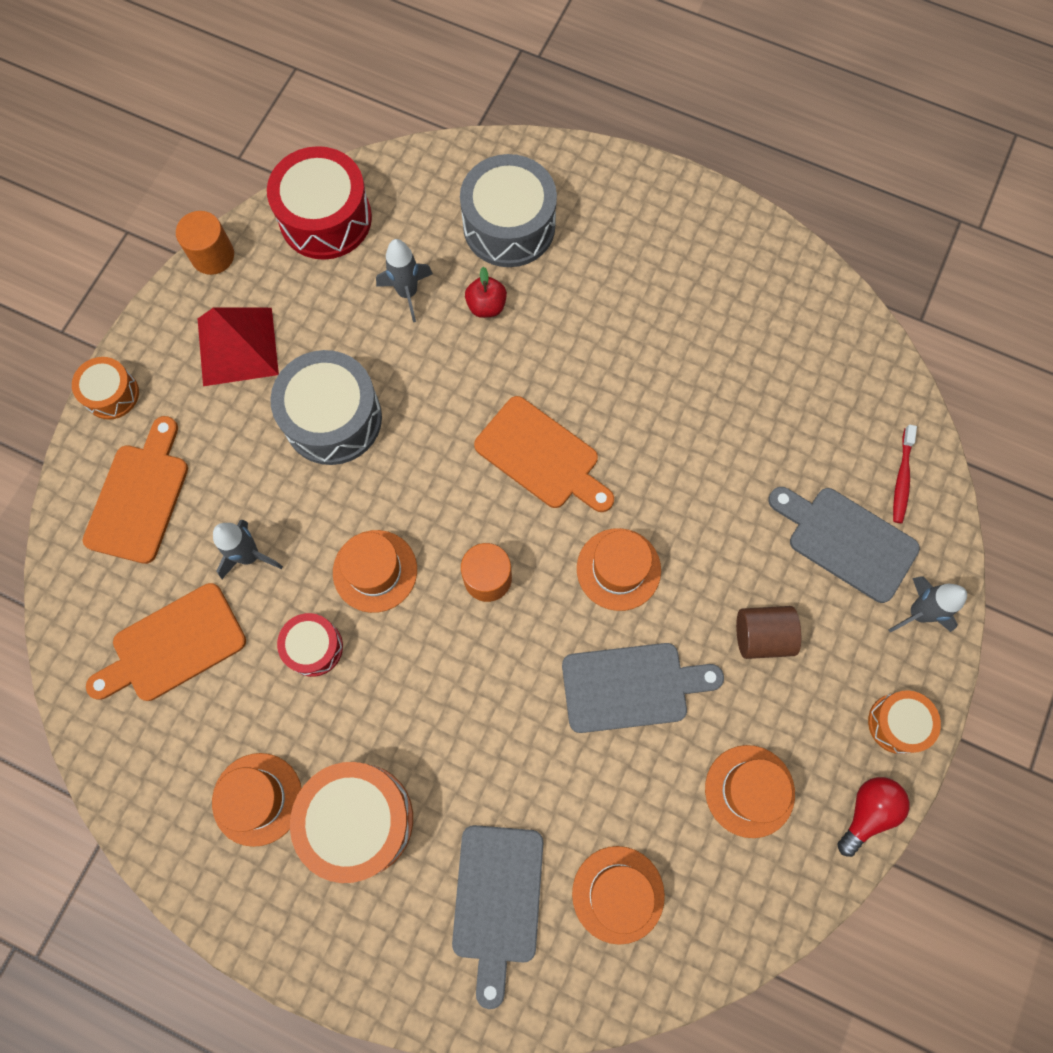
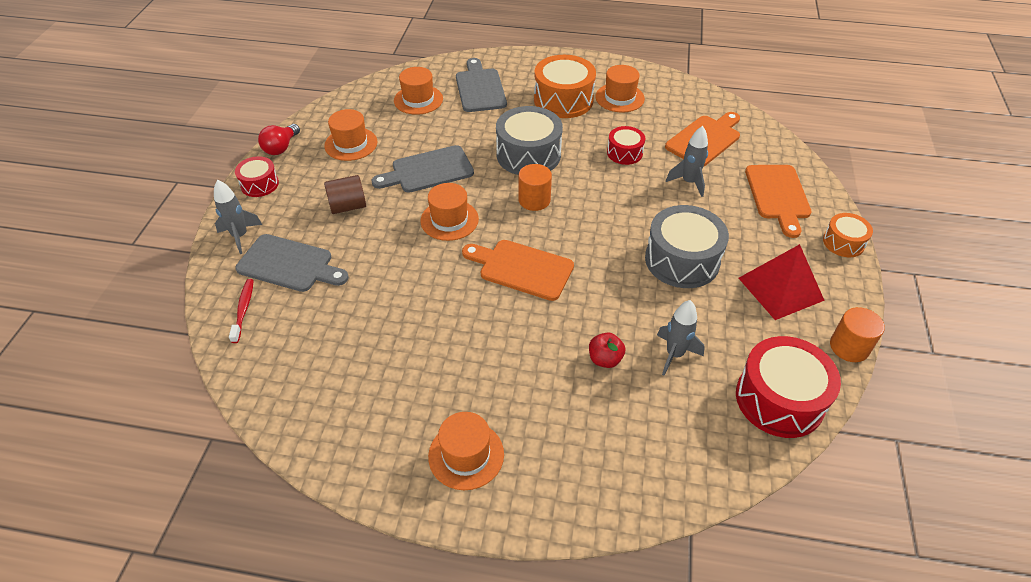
camera: 165 degrees right, 25 degrees down
orange hat [333,530,417,613] -> orange hat moved to [428,412,504,490]
grey drum [460,154,557,267] -> grey drum moved to [496,106,563,175]
orange drum [868,690,941,754] -> red drum [235,156,279,197]

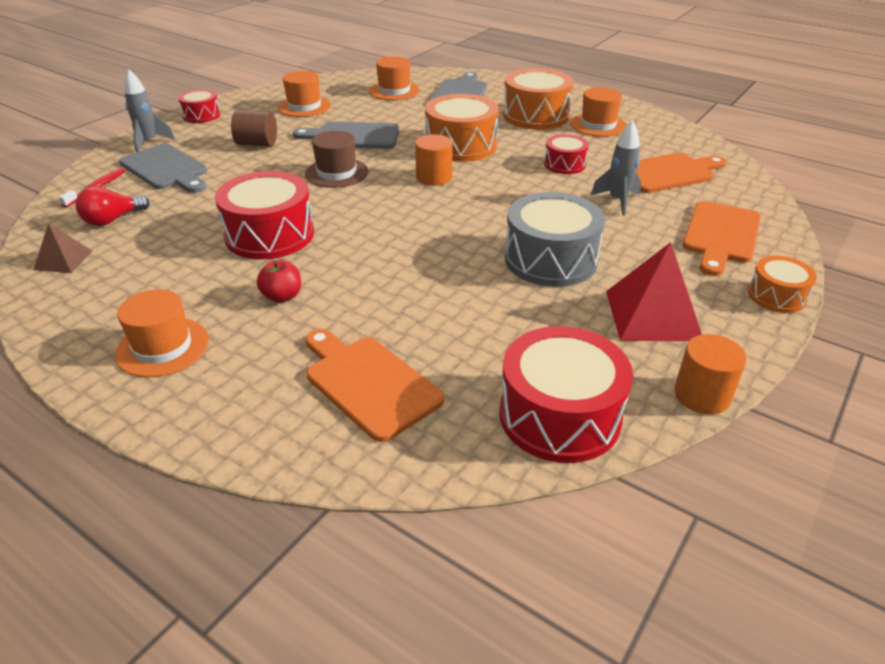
camera: 25 degrees right, 10 degrees down
red light bulb [258,124,300,155] -> red light bulb moved to [76,186,150,226]
orange hat [421,183,479,241] -> brown hat [305,131,368,188]
orange cutting board [462,240,574,301] -> orange cutting board moved to [306,329,444,442]
grey drum [496,106,563,175] -> orange drum [425,94,499,162]
red apple [589,332,625,368] -> red apple moved to [257,260,301,303]
grey rocket [657,300,705,376] -> none
none -> brown pyramid [33,223,92,273]
none -> red drum [215,171,314,260]

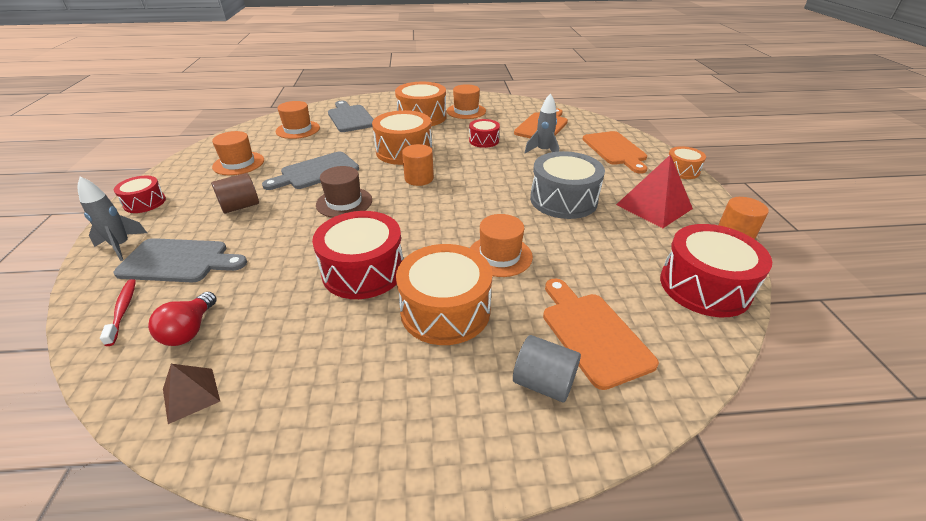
camera: 40 degrees left, 0 degrees up
orange hat [115,289,209,377] -> orange hat moved to [470,214,533,277]
red apple [257,260,301,303] -> orange drum [396,244,492,345]
orange cutting board [306,329,444,442] -> orange cutting board turned 60 degrees clockwise [543,278,659,390]
none -> grey cylinder [513,335,581,402]

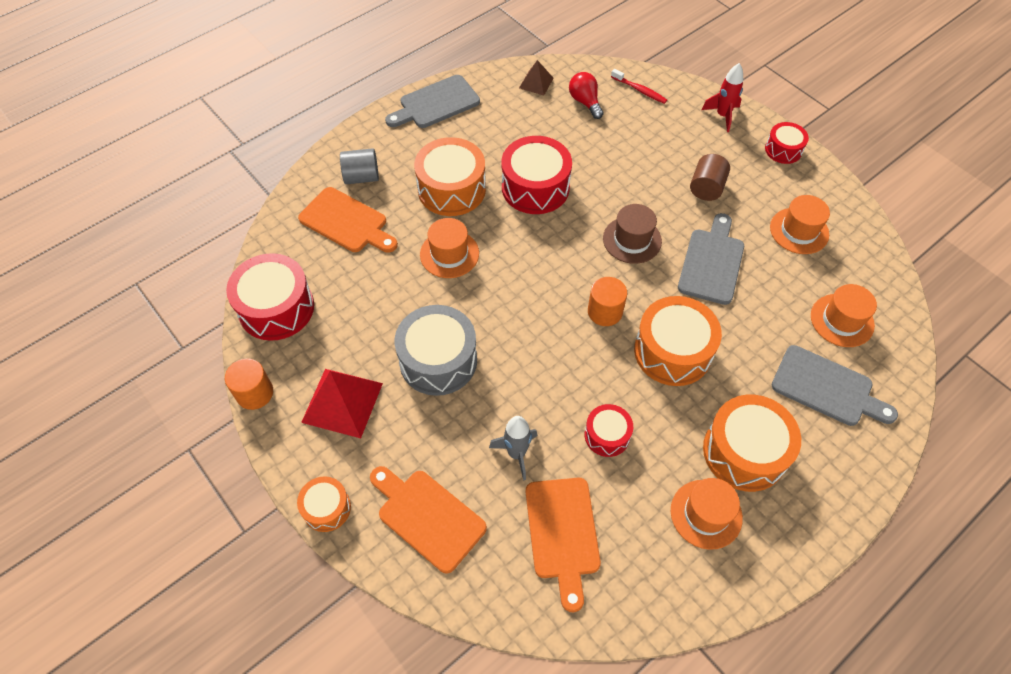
camera: 145 degrees right, 20 degrees up
grey rocket [77,176,147,261] -> red rocket [701,63,743,132]
grey cutting board [114,238,247,282] -> grey cutting board moved to [385,75,480,128]

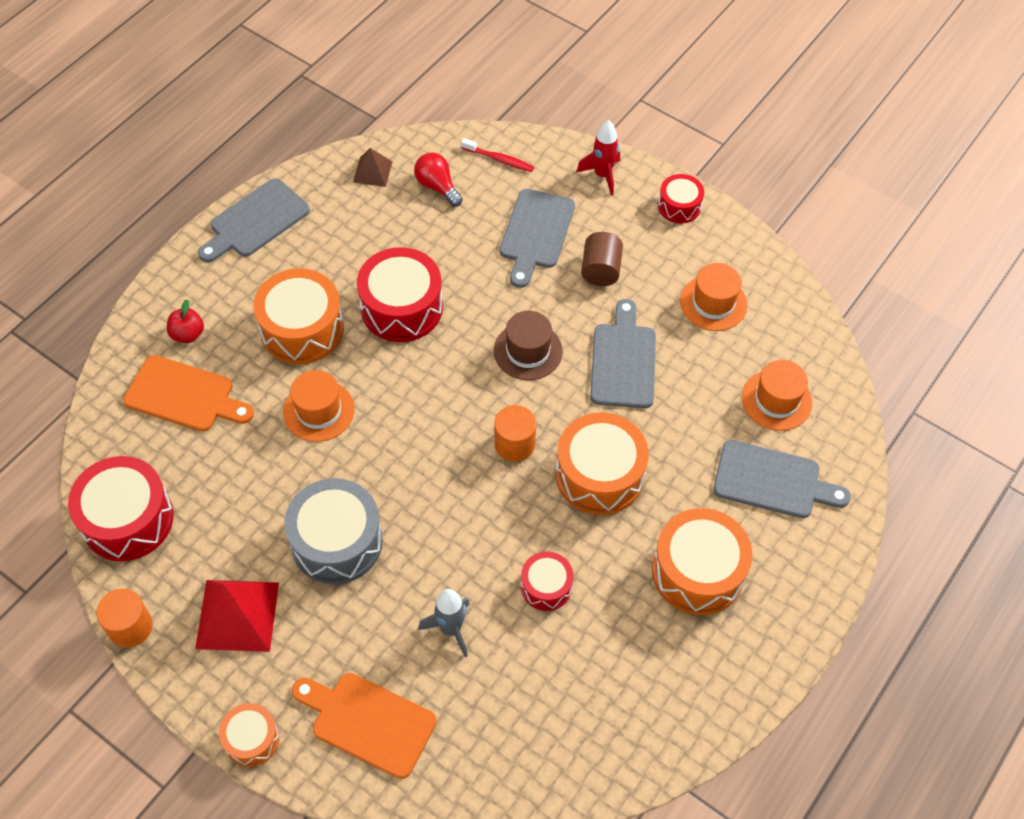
camera: 15 degrees left, 0 degrees up
grey cylinder [340,148,379,184] -> red apple [167,299,204,343]
orange cutting board [526,478,601,612] -> none
orange hat [671,478,743,550] -> none
none -> grey cutting board [499,189,575,288]

